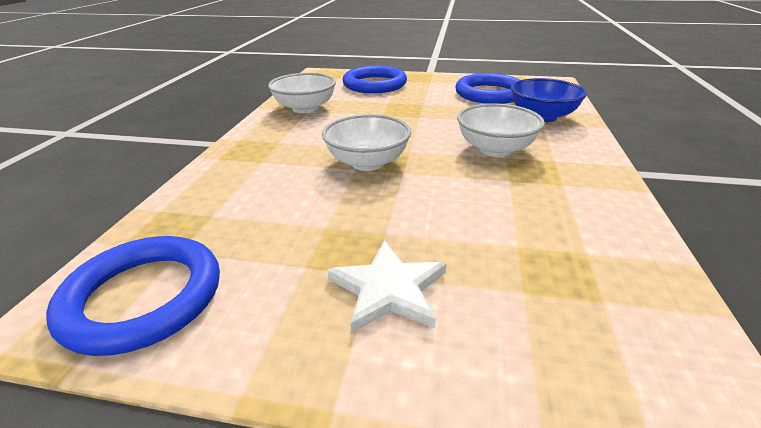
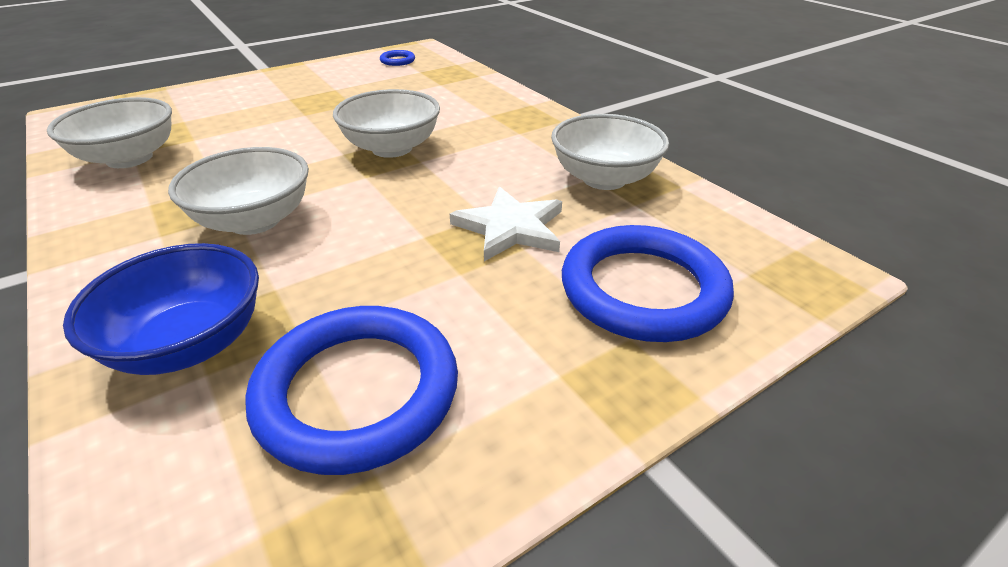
camera: 135 degrees right, 5 degrees up
blue ring [46,236,220,356] -> blue ring [380,50,415,66], size x0.42
white star [327,240,446,333] -> white star moved to [450,187,562,261]
none -> white bowl [47,97,172,168]

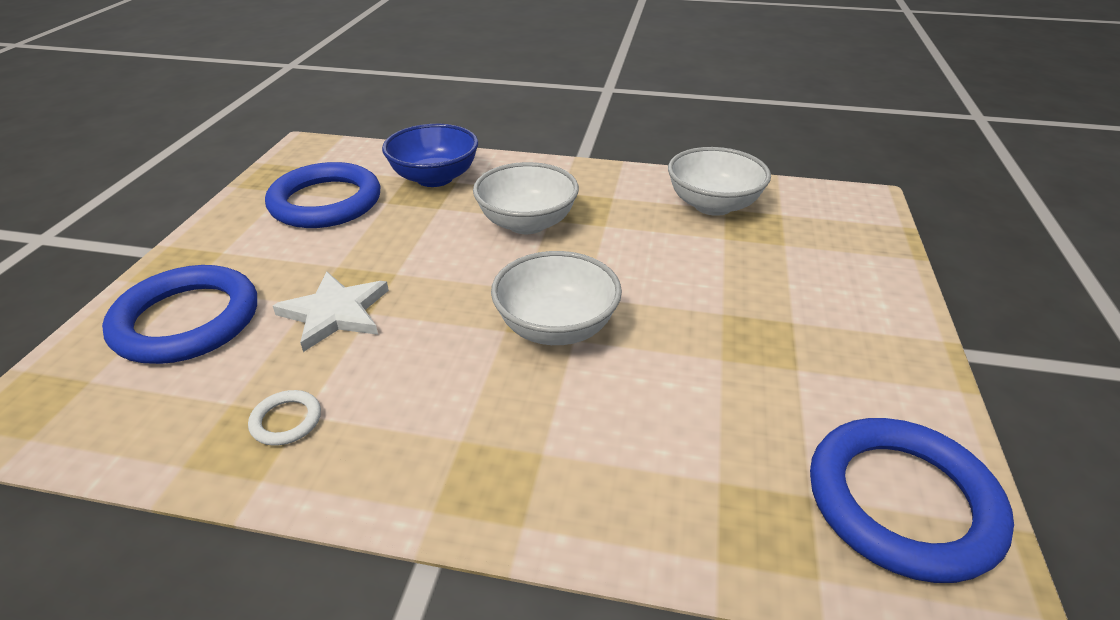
camera: 135 degrees right, 0 degrees up
blue ring [380,50,415,66] -> blue ring [810,418,1014,583], size x2.38
white bowl [551,114,669,190] -> white ring [248,390,321,446]

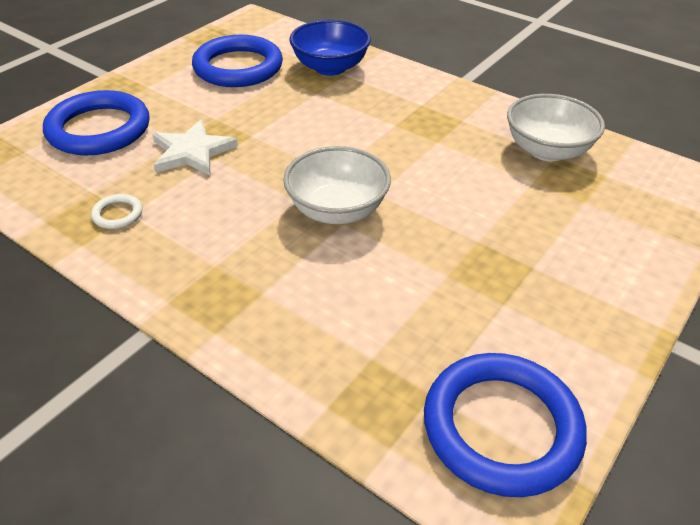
camera: 25 degrees right, 5 degrees up
white bowl [473,162,579,234] -> none

